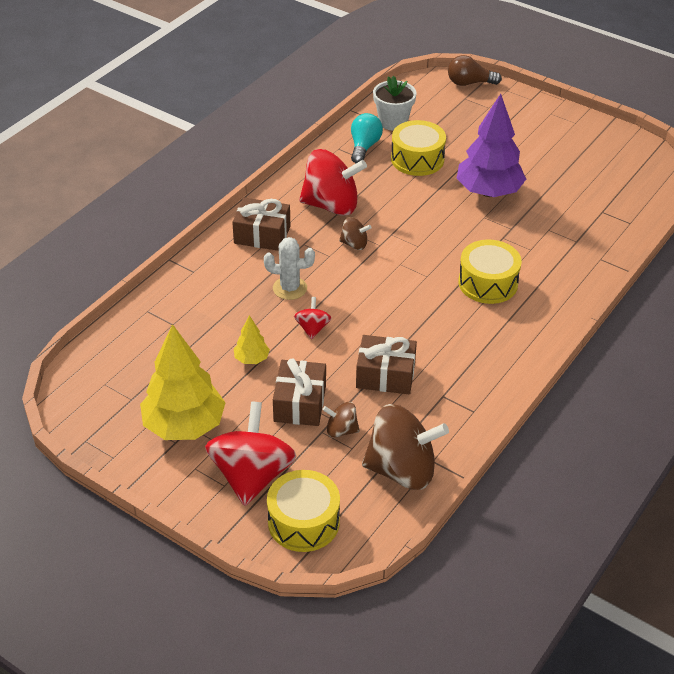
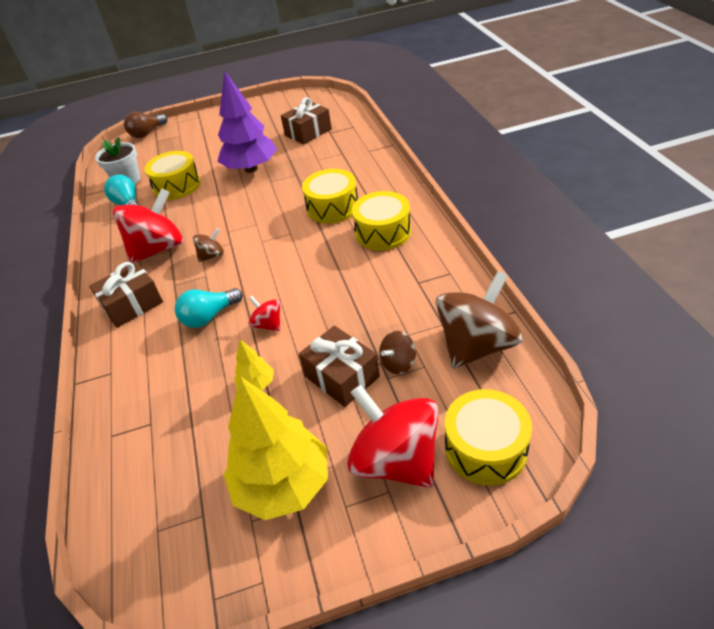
camera: 45 degrees left, 0 degrees up
white cactus [264,237,315,300] -> turquoise light bulb [175,288,243,328]
brown gift [356,335,417,394] -> brown gift moved to [281,97,332,145]
none -> yellow drum [352,191,411,251]

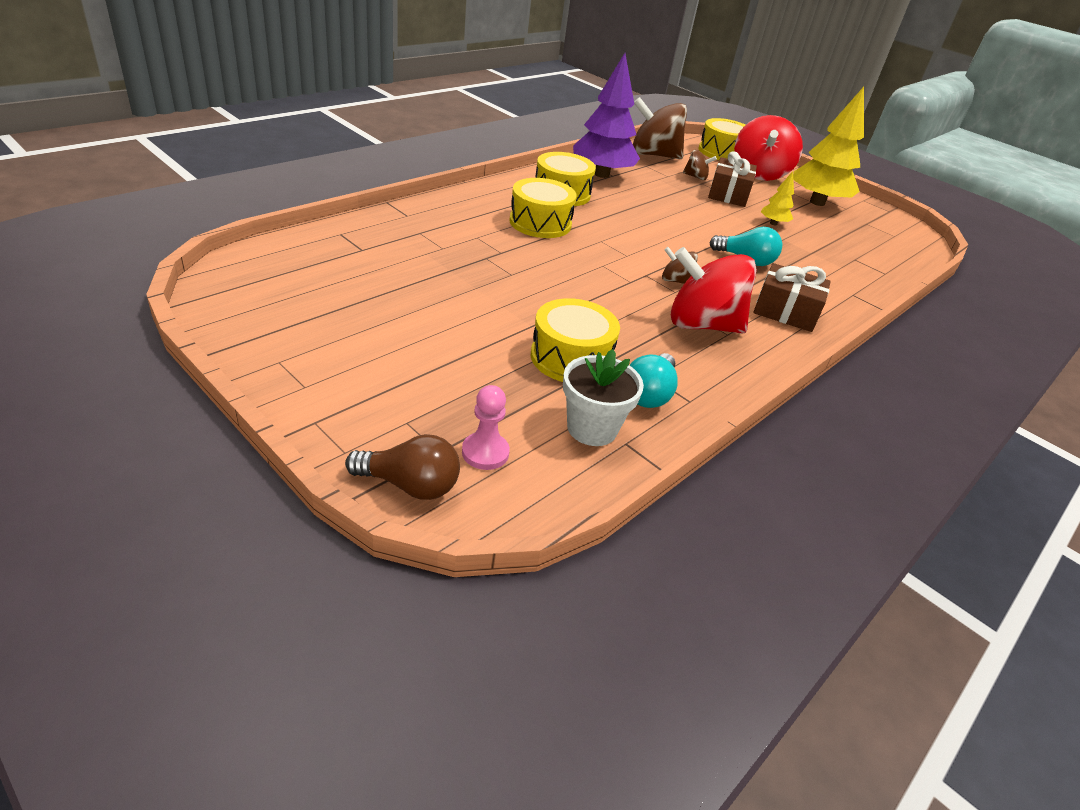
camera: 130 degrees left, 5 degrees down
purple tree [217,71,277,173] -> purple tree moved to [573,53,640,178]
red spinning top [248,296,280,331] -> none
brown gift [281,97,332,145] -> none
none -> pink pawn [462,385,510,470]

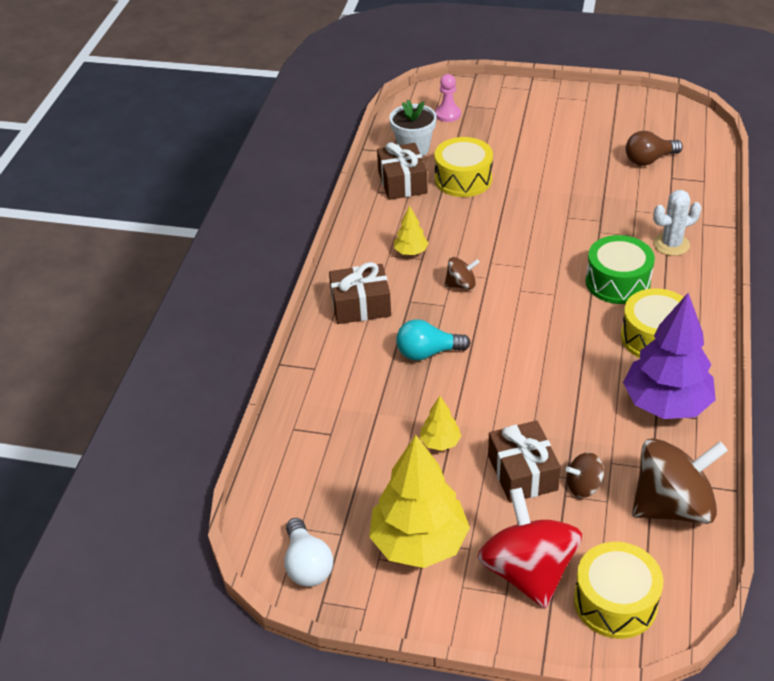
camera: 155 degrees right, 5 degrees up
brown light bulb [345,434,460,500] -> brown light bulb moved to [626,131,683,166]
yellow drum [509,178,577,238] -> green drum [586,235,655,304]
turquoise light bulb [630,353,678,408] -> brown gift [377,142,427,200]
red spinning top [671,247,757,334] -> yellow tree [394,205,429,255]
none -> white light bulb [284,518,333,587]
none -> white cactus [653,190,701,256]

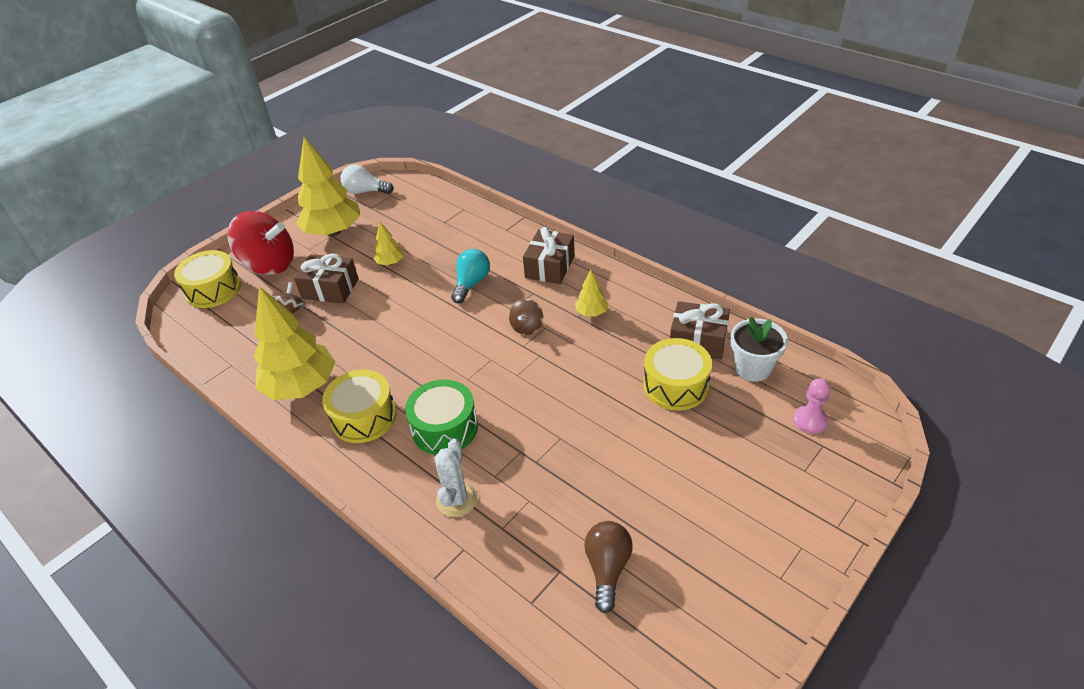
camera: 120 degrees right, 0 degrees up
purple tree [623,293,716,419] -> yellow tree [254,286,335,400]
brown spinning top [632,438,728,524] -> none

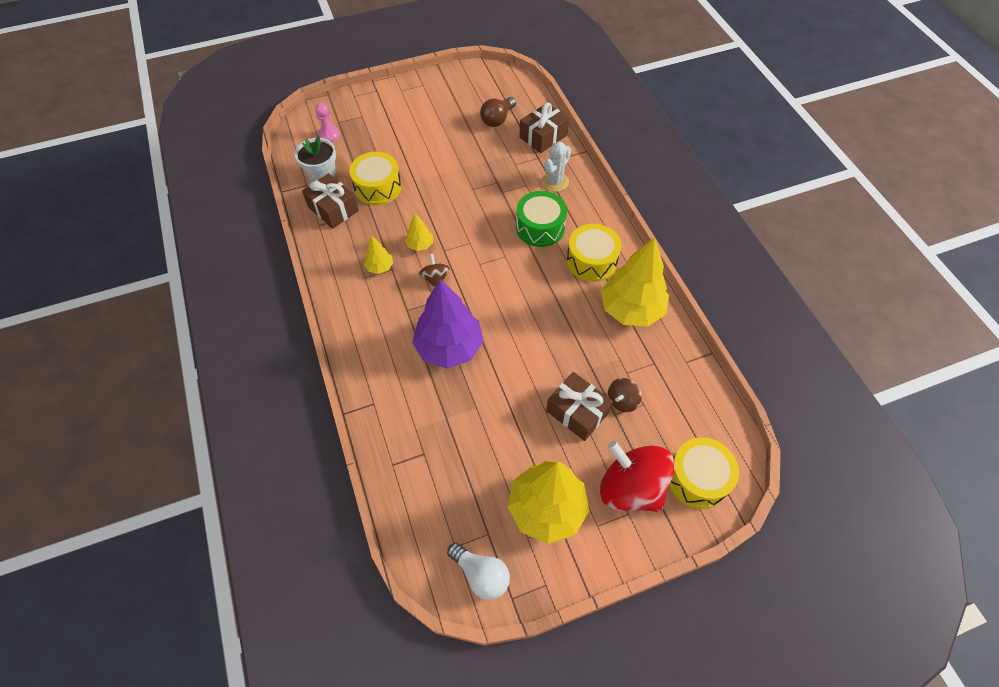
camera: 155 degrees left, 15 degrees up
yellow tree [373,222,403,265] -> yellow tree moved to [405,213,433,251]
turquoise light bulb [451,249,490,303] -> purple tree [412,279,484,369]
brown spinning top [509,299,543,335] -> brown spinning top turned 60 degrees counterclockwise [419,254,450,287]
brown gift [523,227,575,284] -> brown gift moved to [519,103,569,153]

